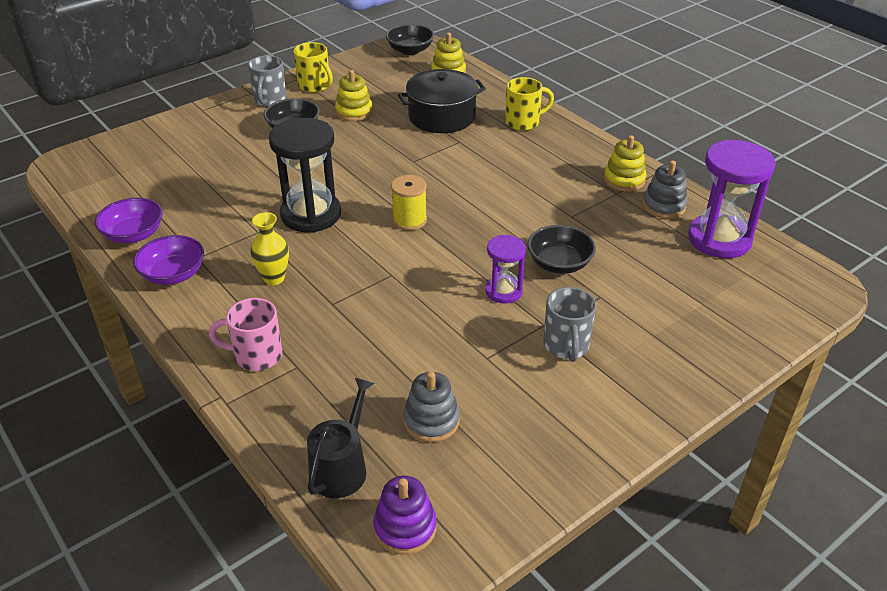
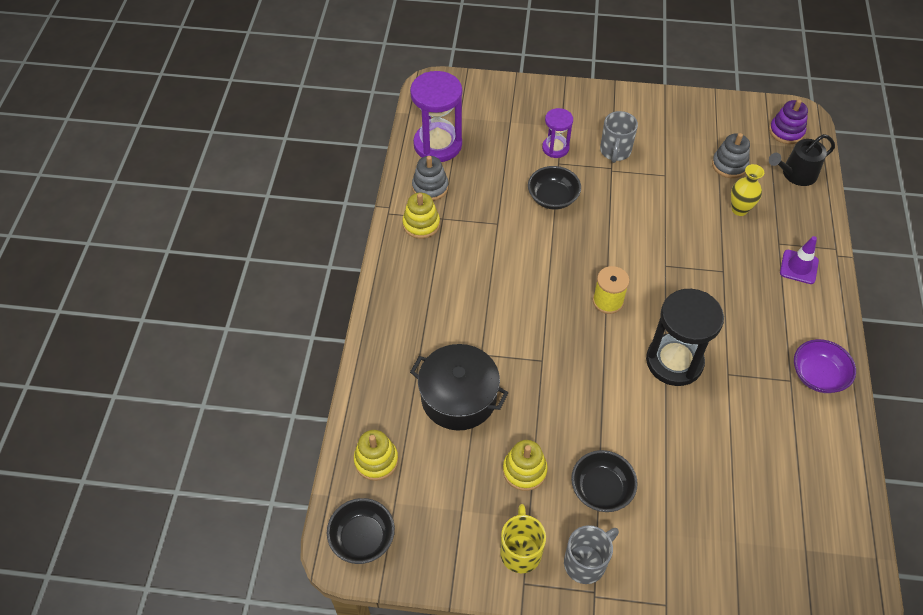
camera: 135 degrees left, 15 degrees up
purple bowl [95,198,162,243] -> none
pink mug [209,298,282,371] -> purple traffic cone [780,236,819,284]
yellow vase [250,212,289,285] -> yellow vase moved to [731,164,764,216]
purple hourglass [485,235,526,304] -> purple hourglass moved to [542,108,573,158]
yellow mug [505,77,554,131] -> none
grey mug [543,287,596,362] -> grey mug turned 150 degrees clockwise [600,111,638,163]

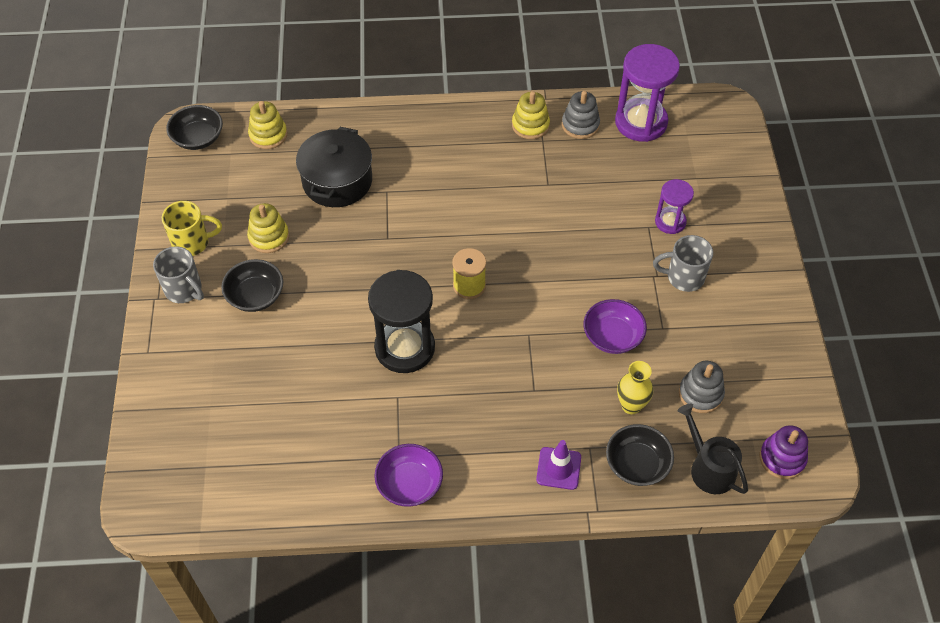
camera: 80 degrees right, 0 degrees up
black bowl [528,166,581,210] -> black bowl moved to [606,424,674,486]
none -> purple bowl [584,299,647,354]

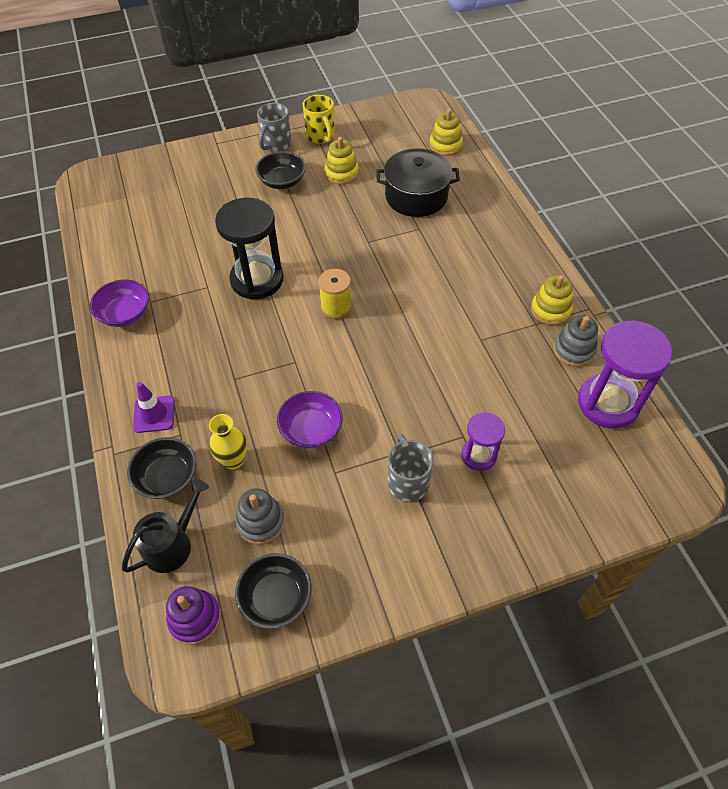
camera: 75 degrees right, 0 degrees up
black bowl [166,105,223,150] -> black bowl moved to [235,553,312,629]

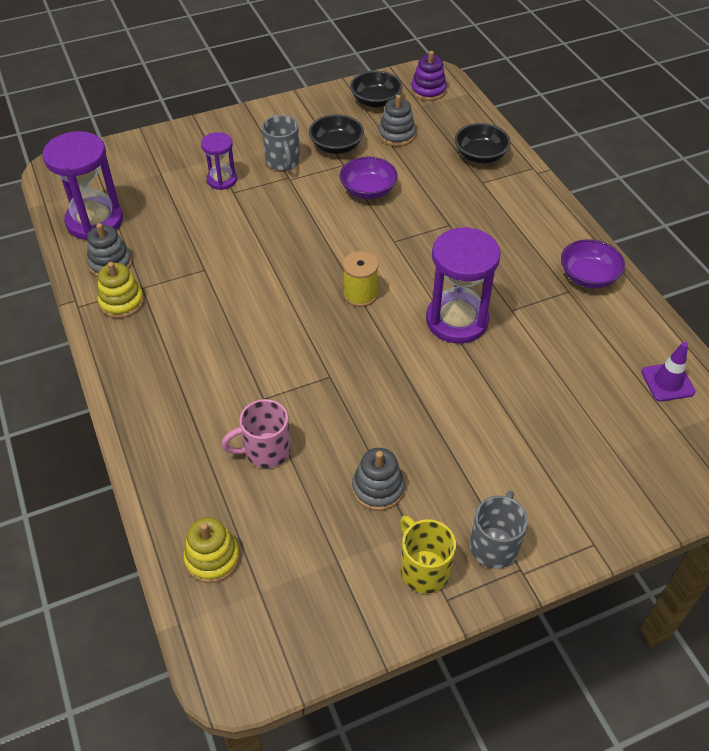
camera: 175 degrees right, 5 degrees down
black watering can [122,479,209,573] -> none
purple traffic cone [133,382,175,433] -> purple traffic cone moved to [641,342,696,402]
yellow vase [209,414,247,470] -> none
black hourglass [215,198,284,300] -> purple hourglass [426,227,501,344]
black bowl [255,151,306,189] -> black bowl moved to [309,114,364,154]
yellow stacking toy [324,137,359,185] -> grey stacking toy [352,448,405,511]
black pot [376,148,460,217] -> pink mug [222,399,291,468]

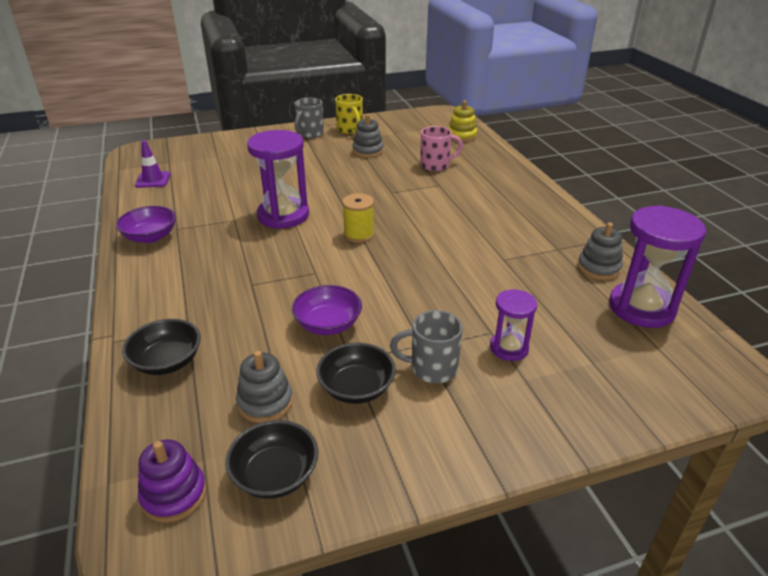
camera: 175 degrees left, 15 degrees down
yellow stacking toy [98,262,144,318] -> none
grey mug [262,115,300,171] -> grey mug turned 75 degrees counterclockwise [390,310,463,383]

